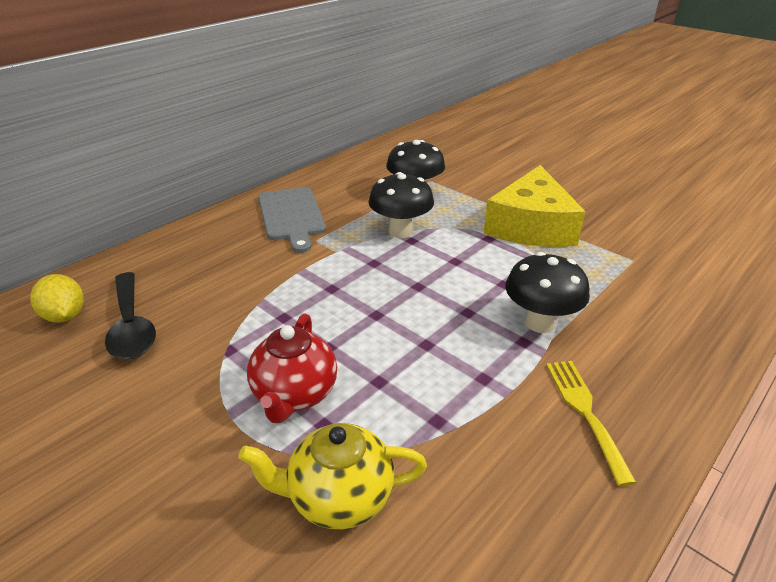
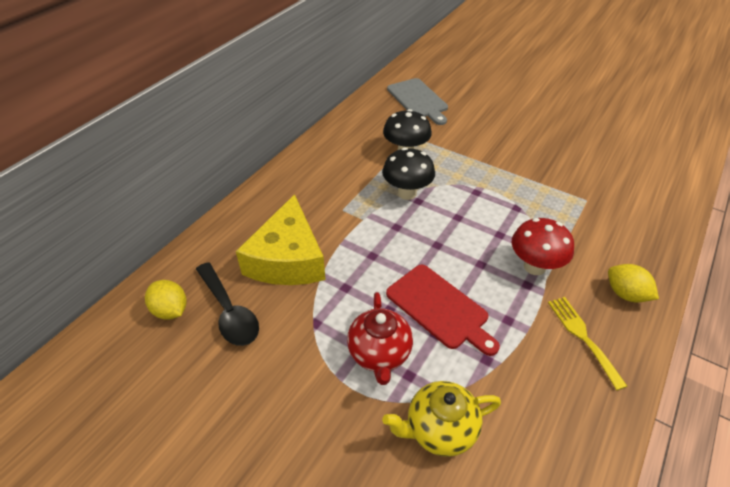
camera: 10 degrees left, 10 degrees up
grey cutting board [258,187,326,253] -> grey cutting board moved to [387,78,448,125]
yellow cheese [484,165,586,247] -> yellow cheese moved to [236,194,326,285]
black mushroom [505,252,590,333] -> red mushroom [512,218,574,275]
none -> red cutting board [386,265,500,356]
none -> yellow lemon [608,264,659,302]

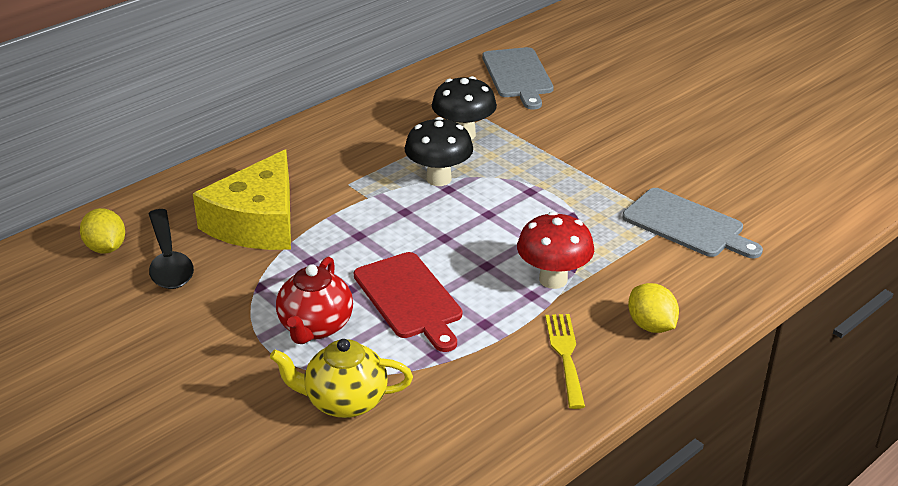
camera: 15 degrees right, 10 degrees down
none -> grey cutting board [622,188,763,258]

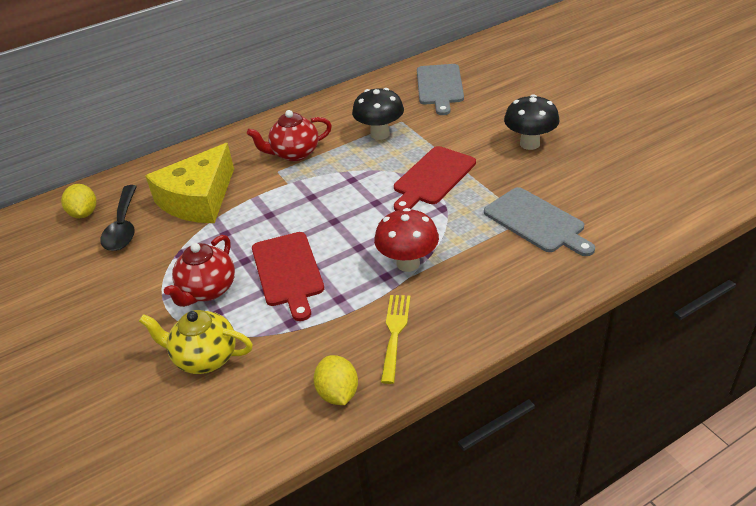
camera: 15 degrees right, 5 degrees up
black mushroom [405,117,473,186] -> black mushroom moved to [504,94,560,150]
yellow lemon [628,283,679,333] -> yellow lemon moved to [314,355,358,405]
none -> red teapot [247,110,332,161]
none -> red cutting board [394,146,476,211]

